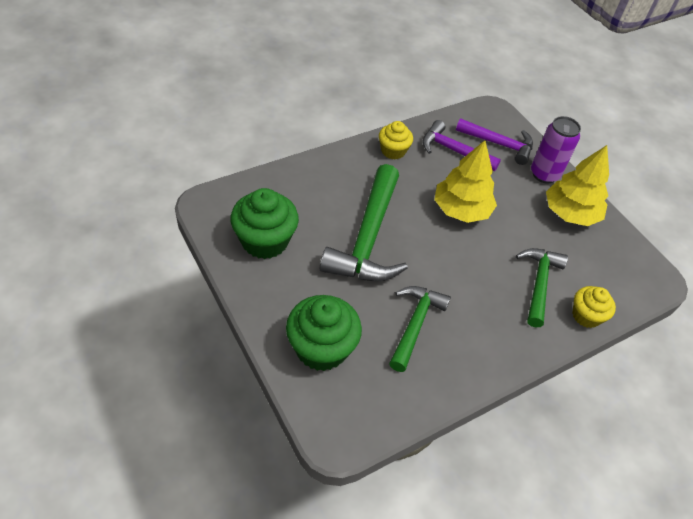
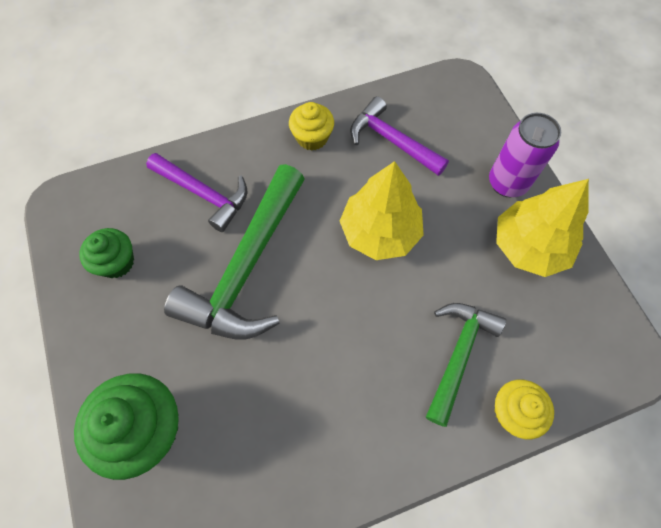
camera: 15 degrees right, 15 degrees up
green cupcake [230,188,299,259] -> green cupcake [79,228,134,278], size x0.60
green hammer [389,286,451,372] -> none
purple hammer [456,118,533,165] -> purple hammer moved to [146,153,248,232]

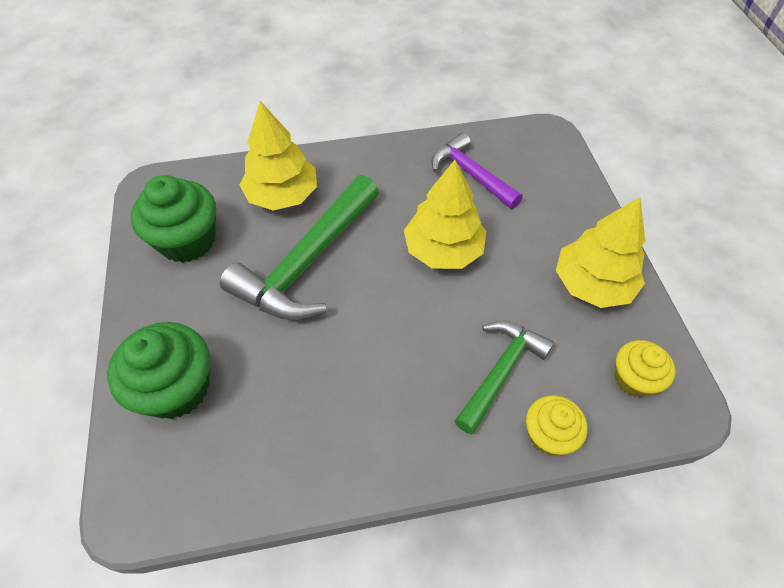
camera: 10 degrees right, 10 degrees down
green cupcake [79,228,134,278] -> green cupcake [131,175,216,263], size x1.66
purple hammer [146,153,248,232] -> yellow tree [239,101,317,211]
yellow cupcake [289,102,334,151] -> yellow cupcake moved to [614,340,676,397]
purple can [489,113,561,197] -> none

